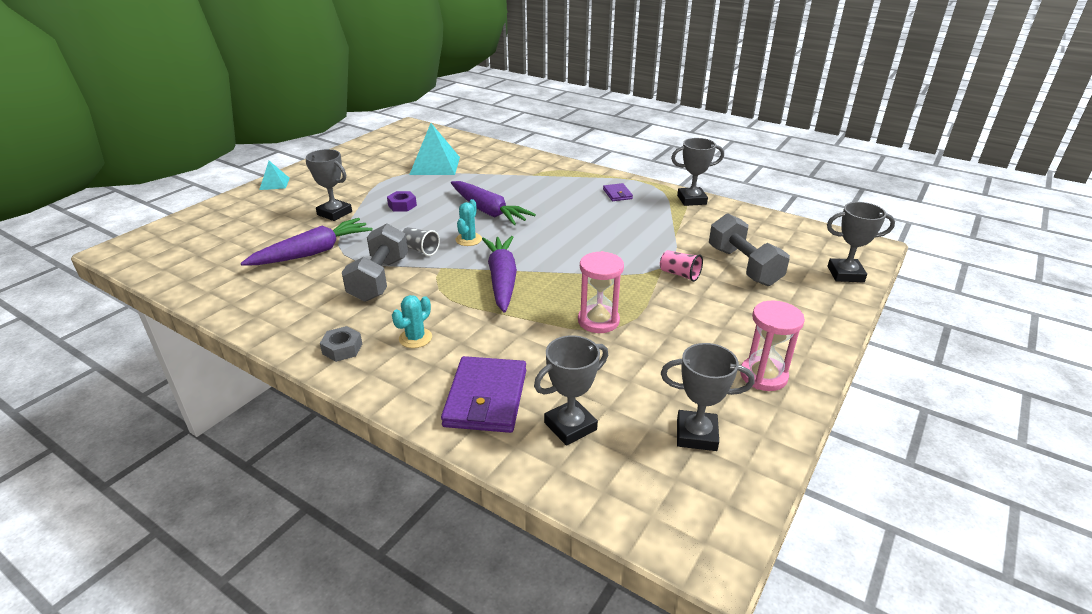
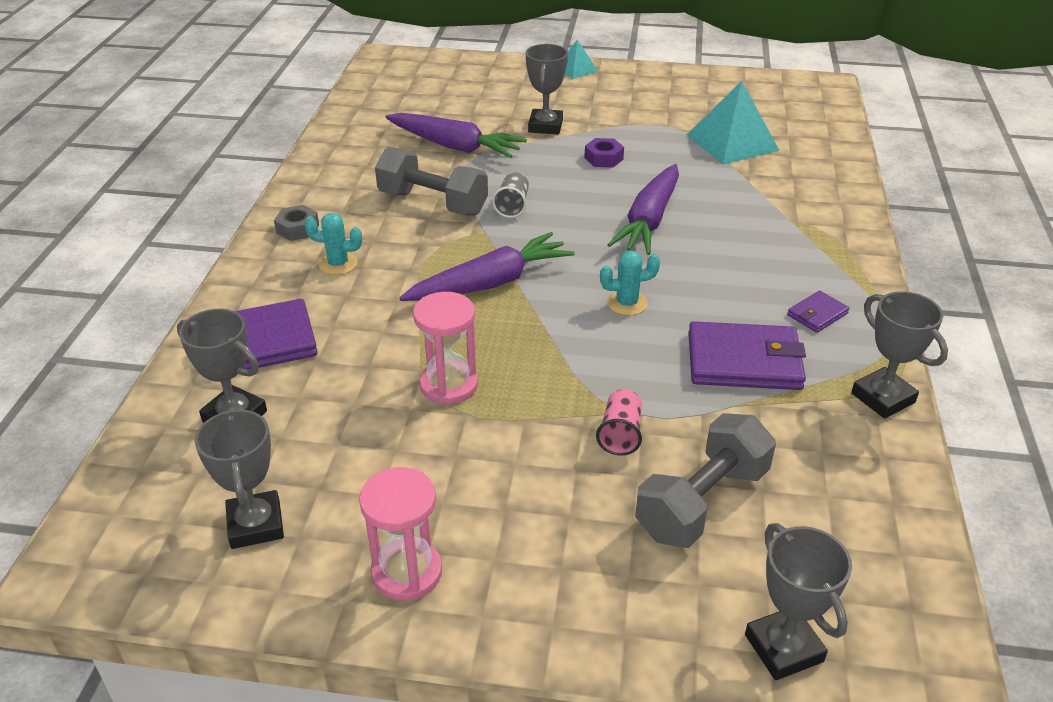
camera: 65 degrees right, 5 degrees up
grey dumbbell [342,224,408,302] -> grey dumbbell turned 45 degrees clockwise [375,147,488,216]
turquoise cactus [455,199,482,246] -> turquoise cactus moved to [600,251,660,315]
none -> purple wallet [688,321,806,390]

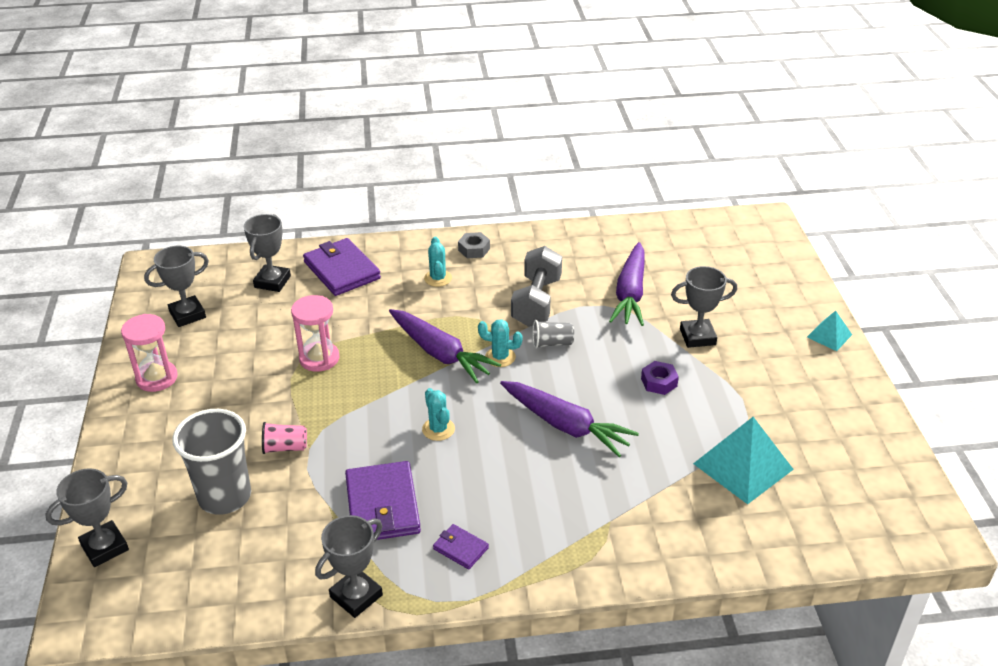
camera: 75 degrees right, 0 degrees up
purple carrot [607,164,679,255] -> purple carrot turned 150 degrees counterclockwise [500,381,639,457]
grey dumbbell [635,413,776,548] -> grey cup [172,409,251,515]
none -> turquoise cactus [478,319,523,367]

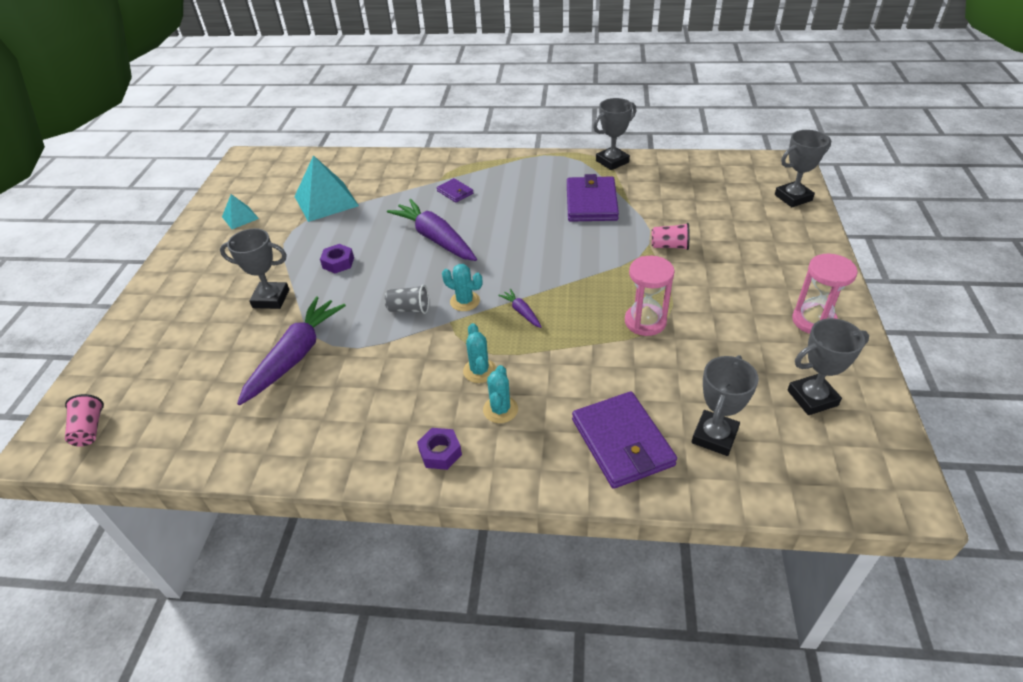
camera: 165 degrees left, 5 degrees up
grey cup [172,409,251,515] -> none
purple carrot [389,309,501,383] -> purple carrot [498,289,542,328], size x0.45
turquoise cactus [422,388,455,441] -> turquoise cactus moved to [463,323,496,383]
purple wallet [433,524,489,569] -> purple wallet moved to [437,178,474,203]
grey nut [458,232,490,258] -> purple nut [417,428,462,470]
grey dumbbell [511,246,562,327] -> none
turquoise pyramid [807,311,852,351] -> turquoise pyramid moved to [222,194,259,229]
none -> pink cup [65,394,104,446]

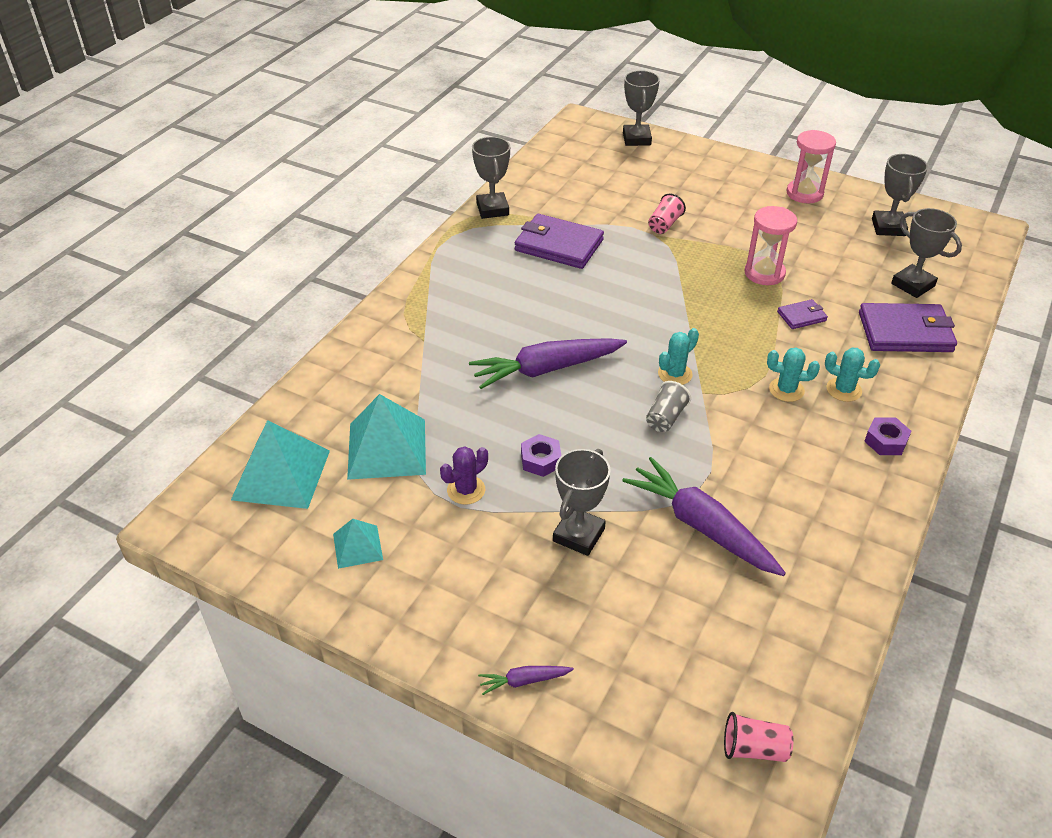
camera: 70 degrees left, 0 degrees up
purple wallet [437,178,474,203] -> purple wallet moved to [777,299,828,329]
purple carrot [498,289,542,328] -> purple carrot moved to [478,666,574,695]
none -> turquoise pyramid [231,420,330,509]
none -> purple cactus [440,446,488,505]

